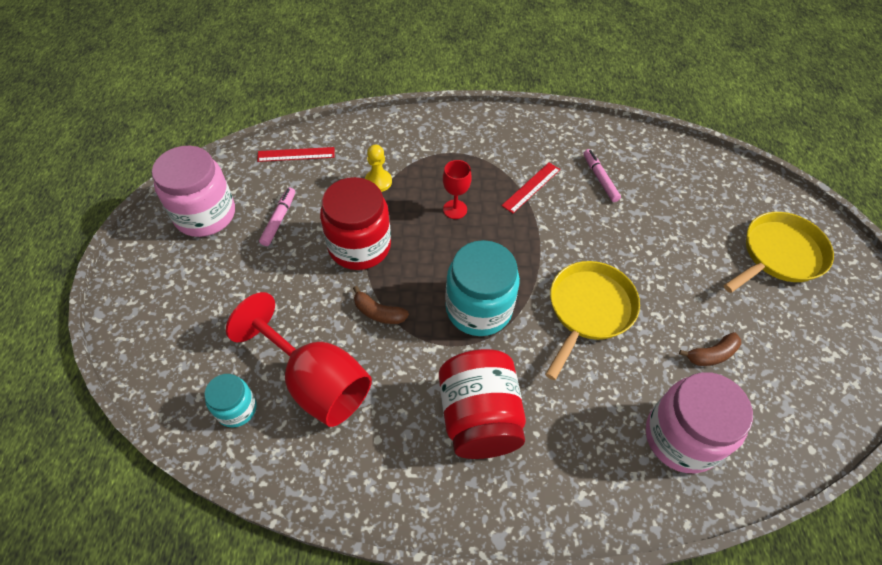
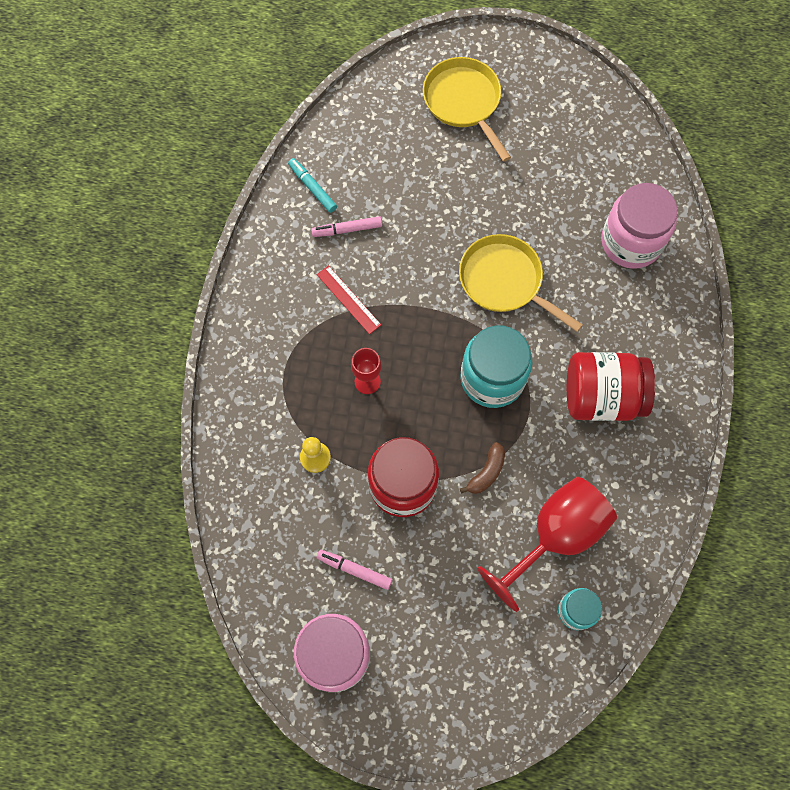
camera: 80 degrees left, 15 degrees up
red ruler [257,147,334,162] -> none
brown banana [679,332,741,366] -> none
none -> turquoise marker [288,158,337,213]

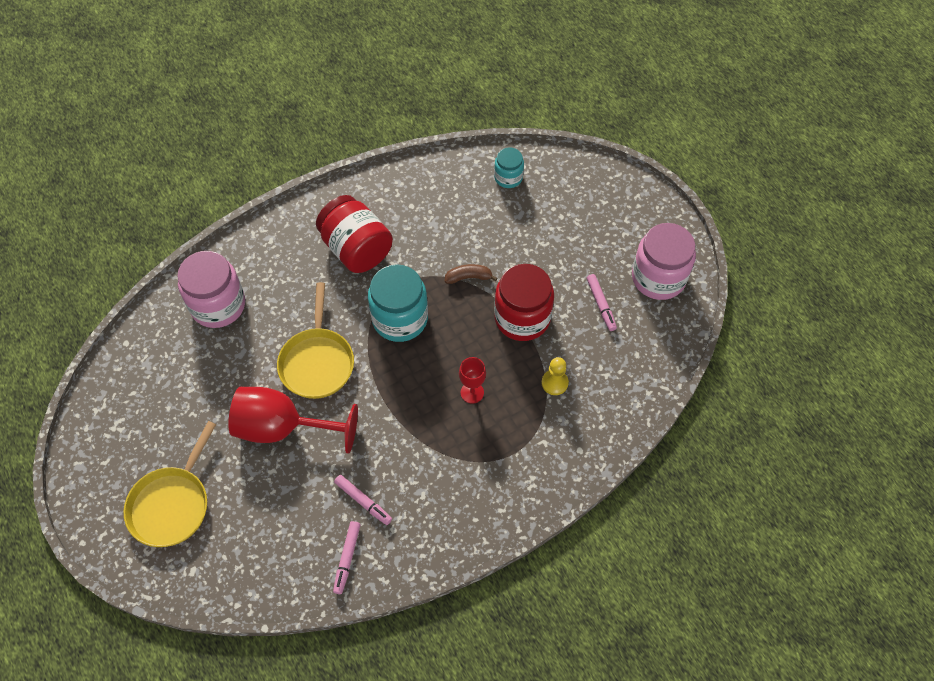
camera: 130 degrees left, 10 degrees down
turquoise marker [288,158,337,213] -> pink marker [333,521,361,594]
red ruler [316,265,381,334] -> none
red goblet [477,477,617,612] -> red goblet moved to [228,387,358,454]

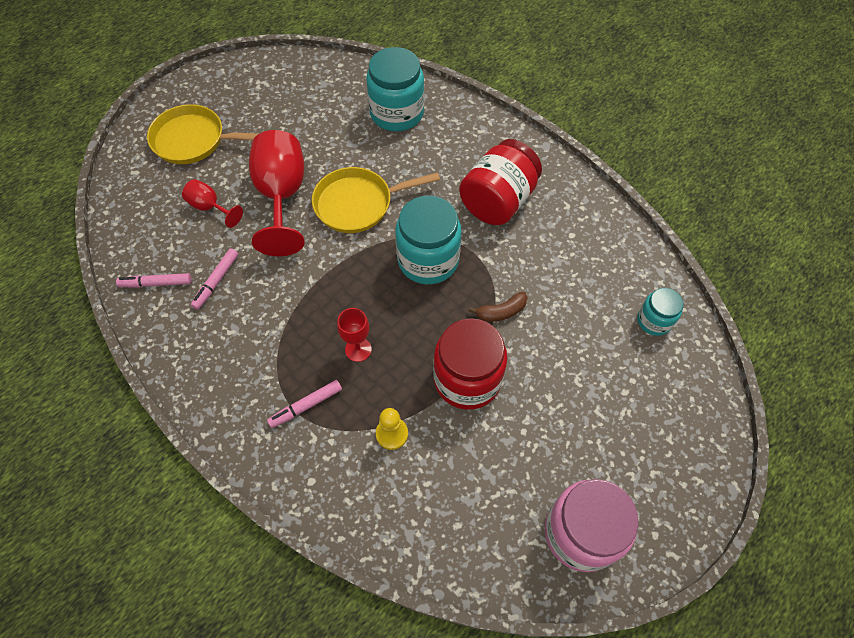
camera: 75 degrees right, 0 degrees up
pink jar [177,251,245,328] -> turquoise jar [366,47,424,132]
brown banana [445,264,498,284] -> brown banana turned 90 degrees clockwise [469,292,528,322]
pink marker [587,274,617,331] -> pink marker moved to [267,380,342,428]
none -> red goblet [182,179,243,228]

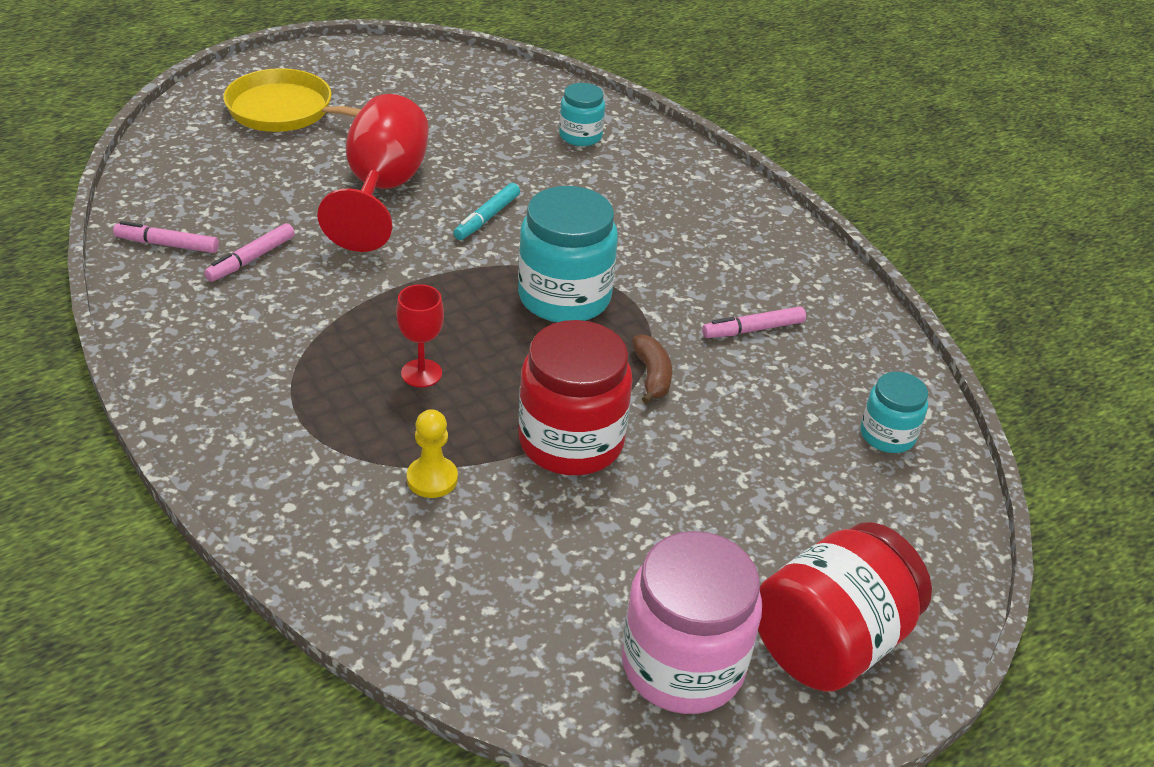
camera: 10 degrees right, 20 degrees down
red goblet [182,179,243,228] -> none
pink marker [267,380,342,428] -> pink marker moved to [702,306,806,338]
yellow pan [312,167,440,233] -> turquoise marker [453,183,520,240]
turquoise jar [366,47,424,132] -> turquoise jar [559,83,605,146], size x0.55
red jar [459,139,542,225] -> red jar moved to [758,522,932,692]
brown banana [469,292,528,322] -> brown banana turned 90 degrees counterclockwise [632,334,672,404]

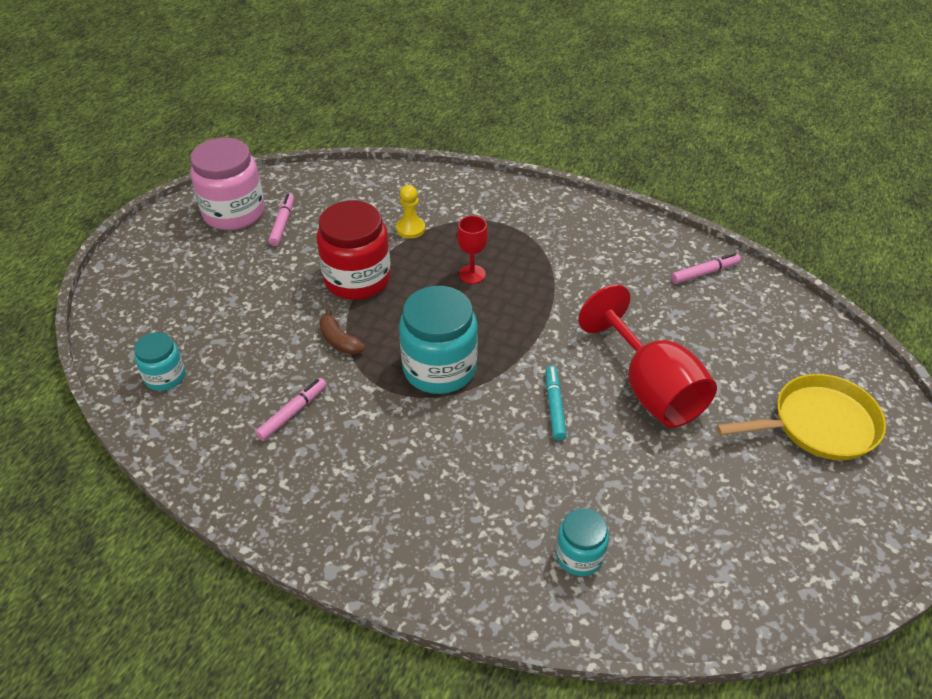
camera: 150 degrees right, 5 degrees up
pink marker [204,223,295,282] -> pink marker moved to [268,194,294,246]
red jar [758,522,932,692] -> none

